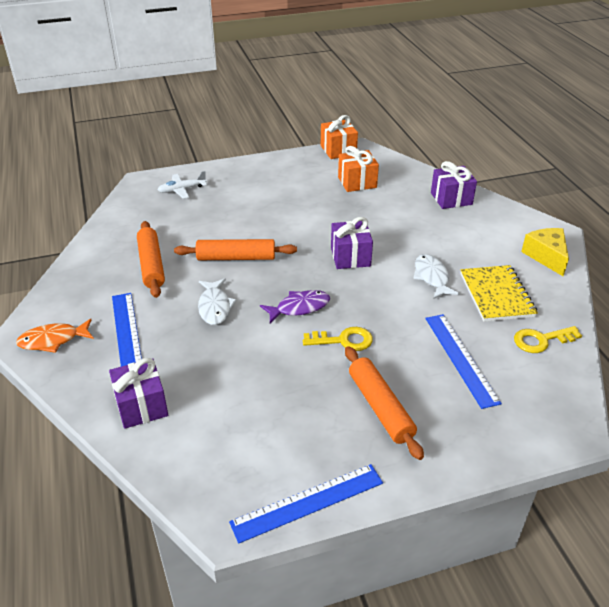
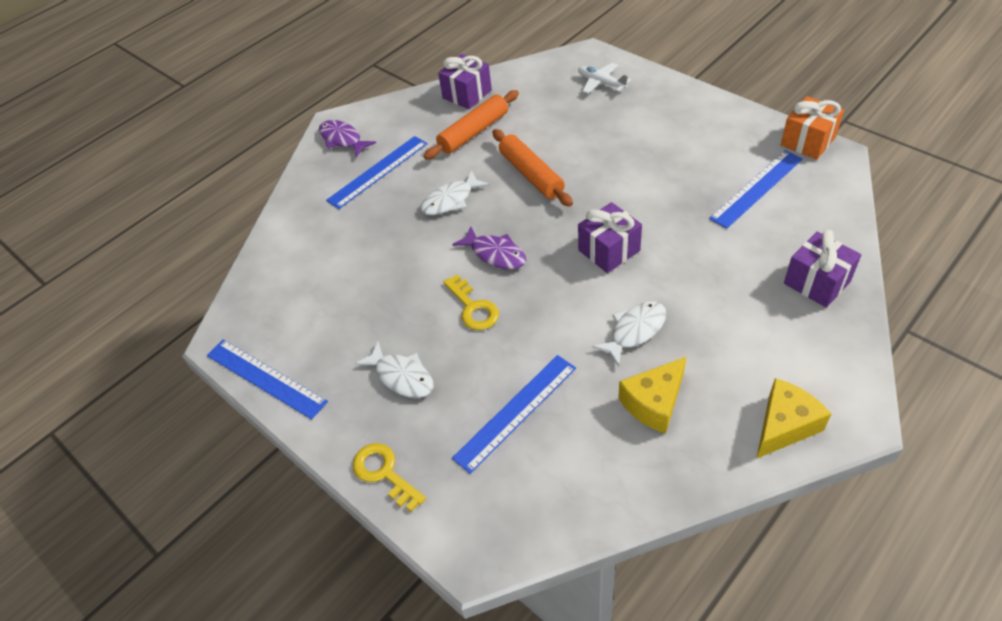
camera: 65 degrees right, 10 degrees up
orange fish [16,319,94,353] -> purple fish [319,120,376,157]
purple gift [109,358,168,429] -> purple gift moved to [438,54,492,109]
orange gift [338,146,379,192] -> blue ruler [709,150,803,229]
orange rolling pin [345,346,424,460] -> white fish [355,342,433,398]
yellow notebook [460,265,538,322] -> yellow cheese [618,356,687,434]
yellow key [514,326,582,353] -> yellow key moved to [353,443,426,512]

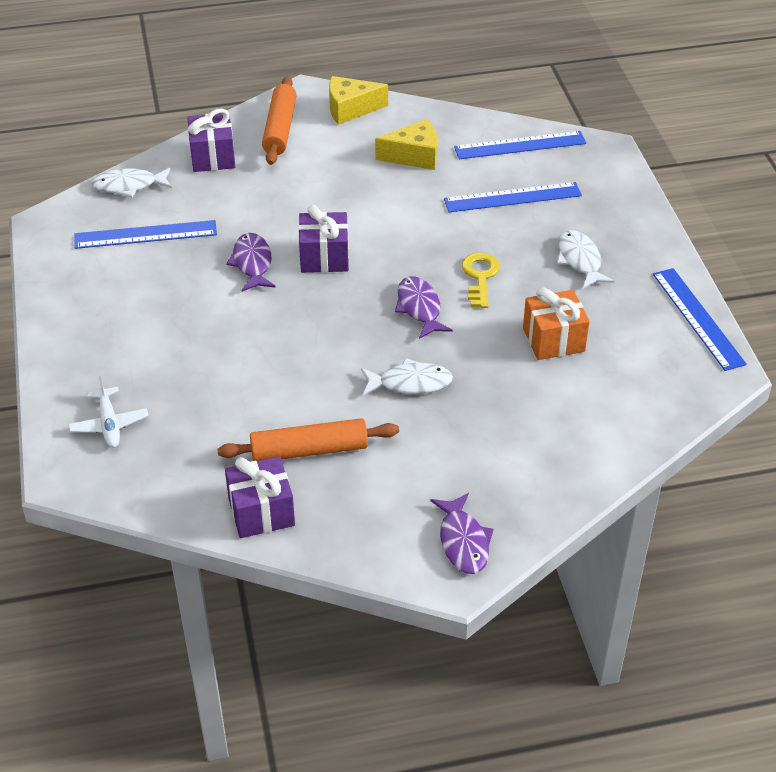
camera: 150 degrees left, 5 degrees down
blue ruler [326,136,428,209] -> blue ruler moved to [454,131,586,159]
yellow key [353,443,426,512] -> none
orange rolling pin [493,129,573,207] -> orange rolling pin moved to [262,76,297,165]
white fish [592,302,667,367] -> white fish moved to [92,167,172,197]
orange gift [781,96,844,160] -> orange gift moved to [523,287,590,360]
none -> purple fish [226,233,276,292]

